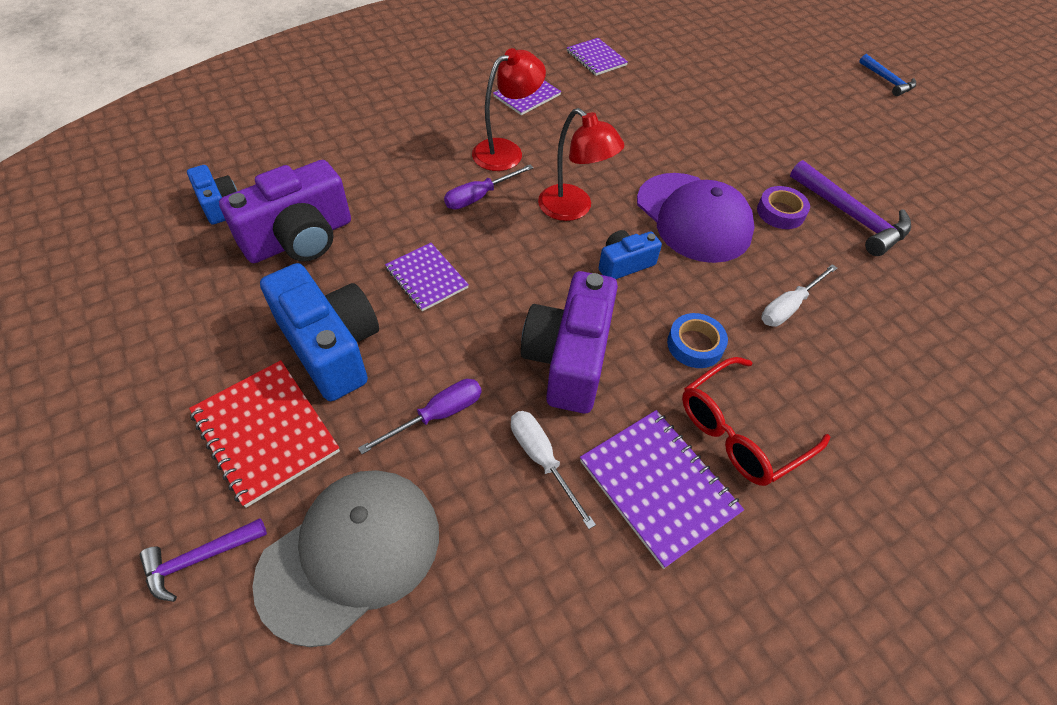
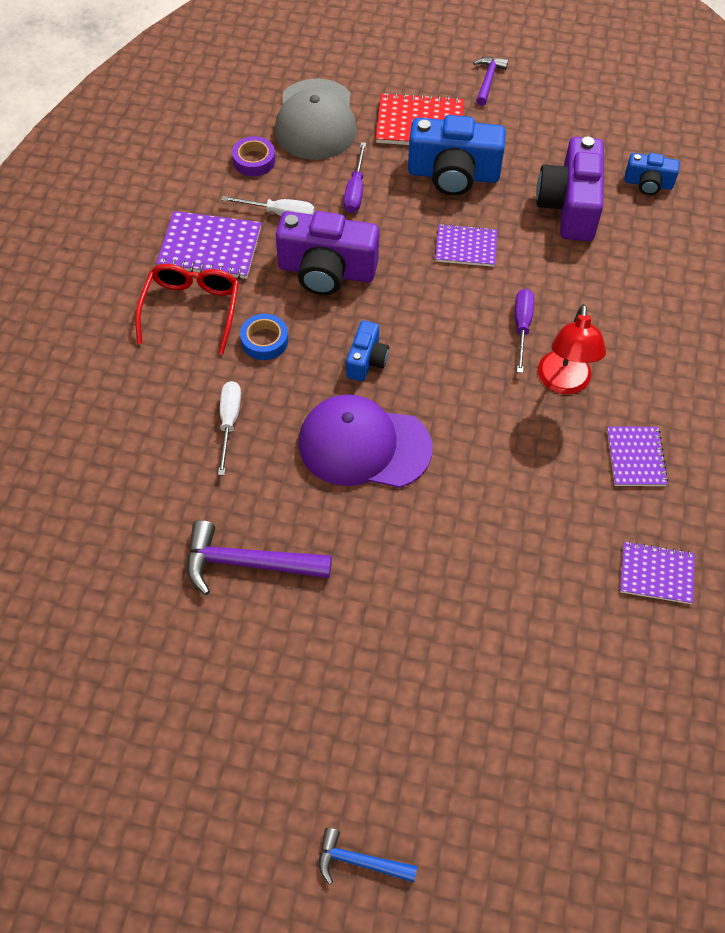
camera: 135 degrees right, 5 degrees up
purple hammer [139,518,267,602] -> purple hammer moved to [473,57,508,106]
purple camera [521,271,618,413] -> purple camera turned 135 degrees clockwise [276,211,379,295]
red lamp [538,108,625,221] -> none
purple tape [757,186,810,229] -> purple tape moved to [232,136,276,176]

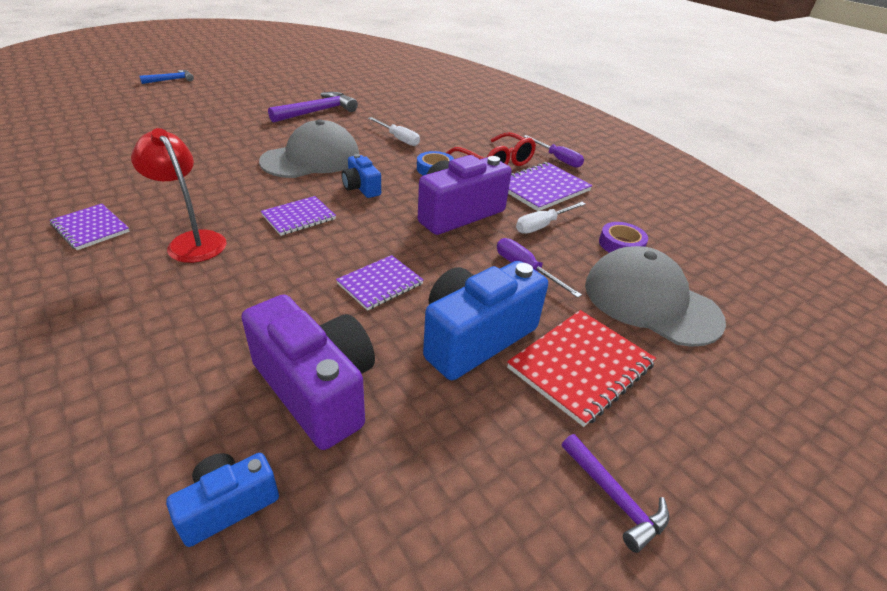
camera: 130 degrees right, 20 degrees down
purple cap [299,394,432,488] -> grey cap [259,120,359,178]
purple screwdriver [515,289,534,373] -> purple screwdriver moved to [523,135,584,168]
purple notebook [620,541,695,604] -> purple notebook moved to [261,196,336,236]

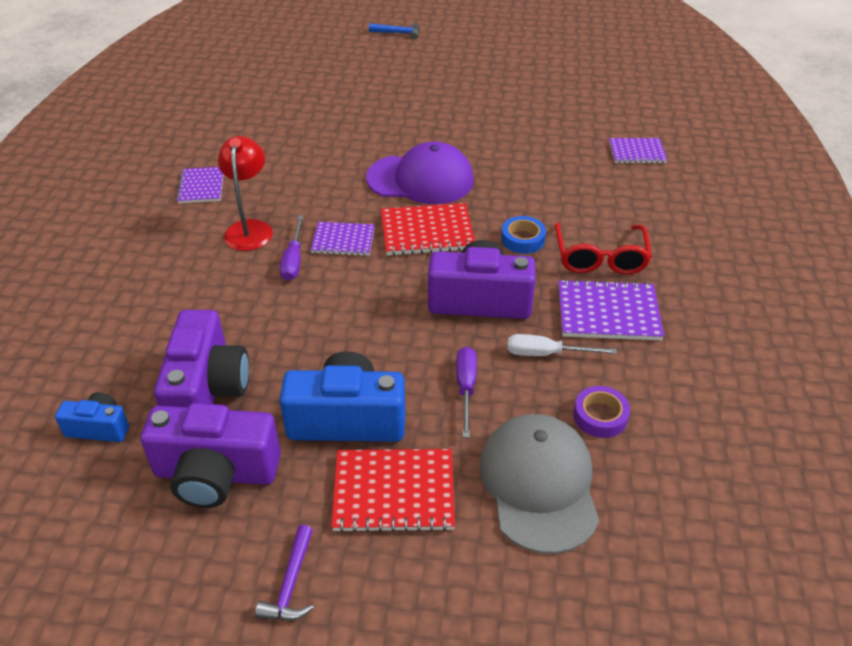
camera: 45 degrees right, 5 degrees up
grey cap [259,120,359,178] -> purple cap [366,141,474,204]
purple hammer [268,92,358,123] -> none
purple notebook [336,255,424,311] -> purple notebook moved to [609,138,667,163]
blue camera [342,154,381,198] -> red notebook [381,203,475,256]
white screwdriver [368,117,420,146] -> none
purple screwdriver [523,135,584,168] -> purple screwdriver moved to [280,215,303,281]
none -> purple camera [141,403,281,508]

